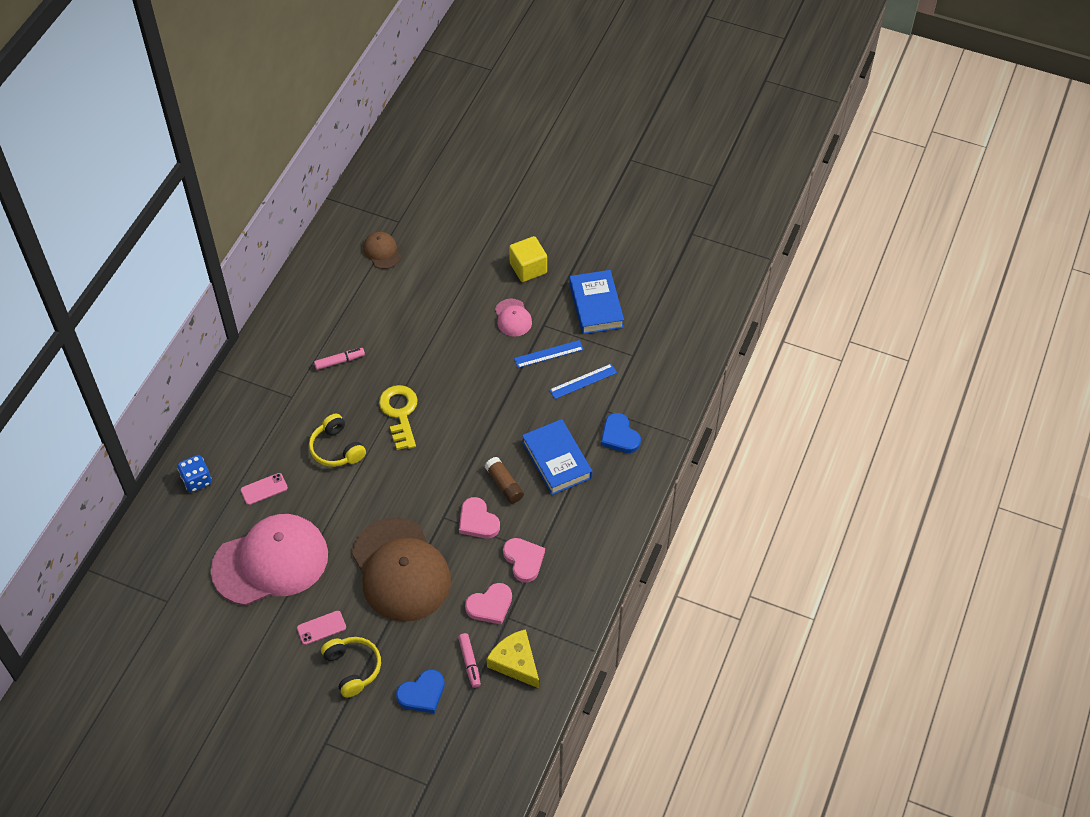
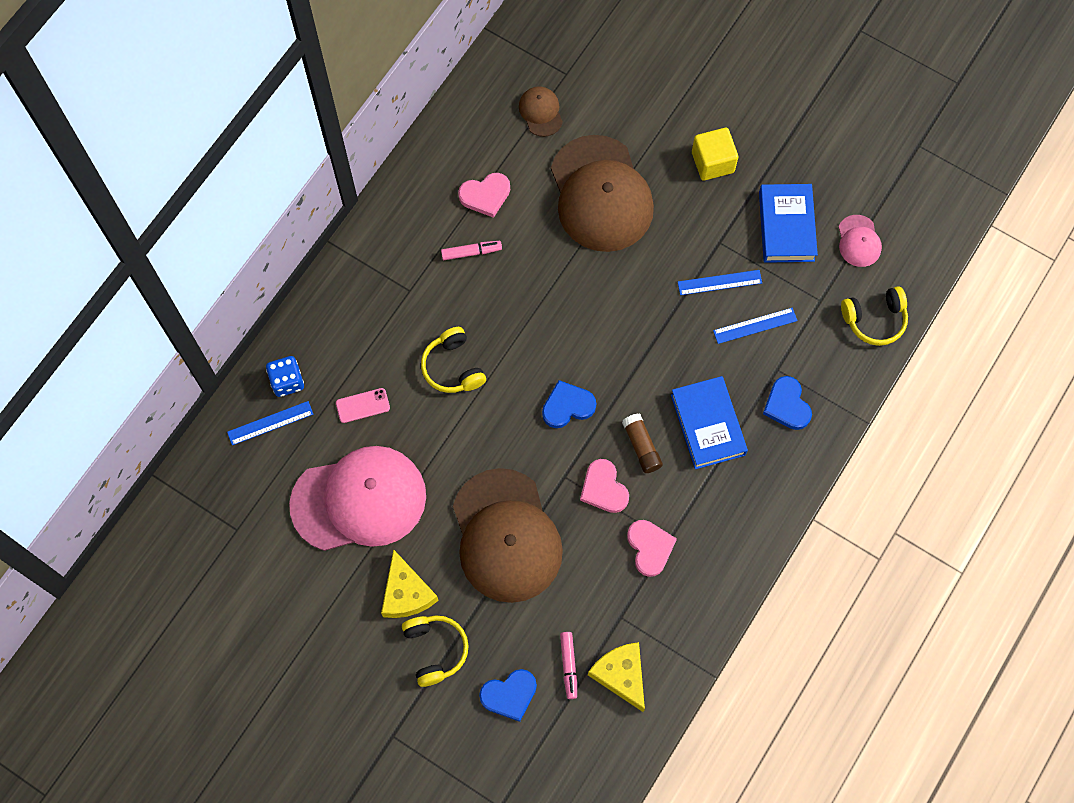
camera: 10 degrees right, 15 degrees up
pink phone [297,611,346,645] -> yellow cheese [381,549,439,618]
yellow key [379,385,418,450] -> none
pink heart [465,583,512,625] -> pink heart moved to [458,173,510,218]
pink cap [495,299,532,337] -> pink cap moved to [839,215,882,267]
none -> blue ruler [227,401,313,445]
none -> blue heart [542,380,596,428]
none -> brown cap [551,135,654,252]
none -> yellow headphones [841,286,908,346]

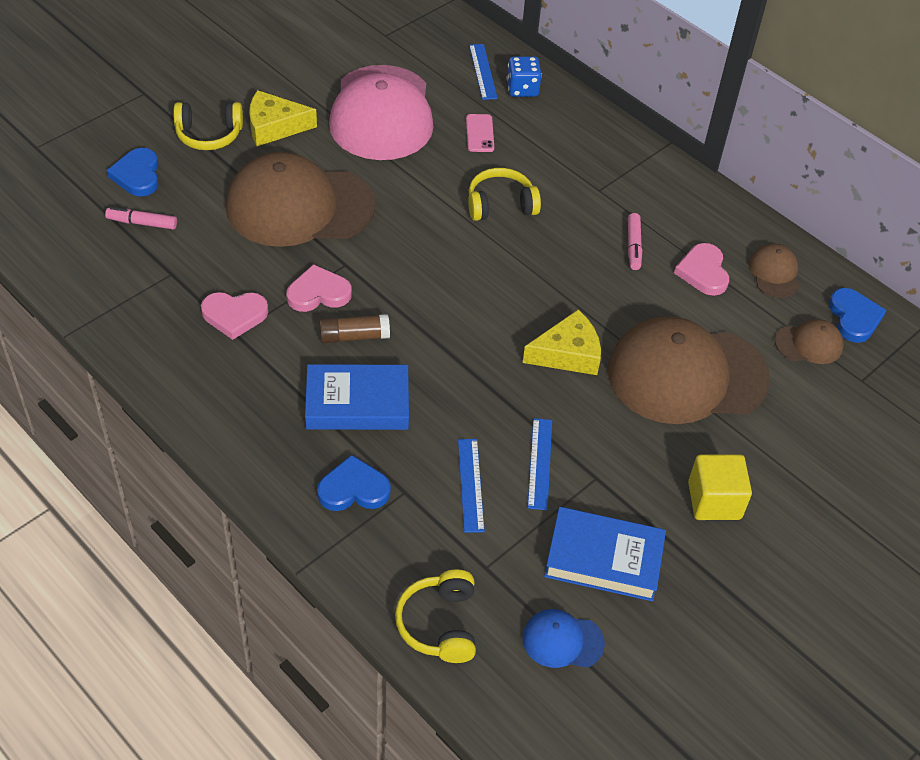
camera: 100 degrees right, 20 degrees down
blue heart [542,380,596,428] -> blue heart moved to [829,288,887,343]
yellow cheese [588,642,645,712] -> yellow cheese moved to [523,310,601,375]
pink cap [839,215,882,267] -> blue cap [523,609,605,668]
none -> brown cap [749,244,799,298]

